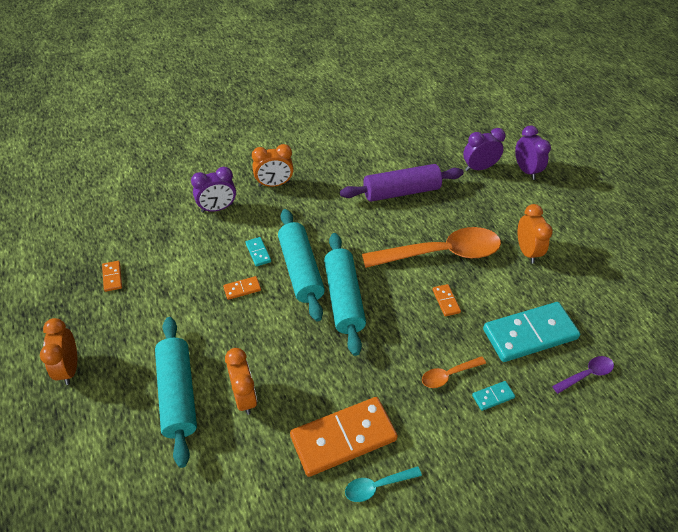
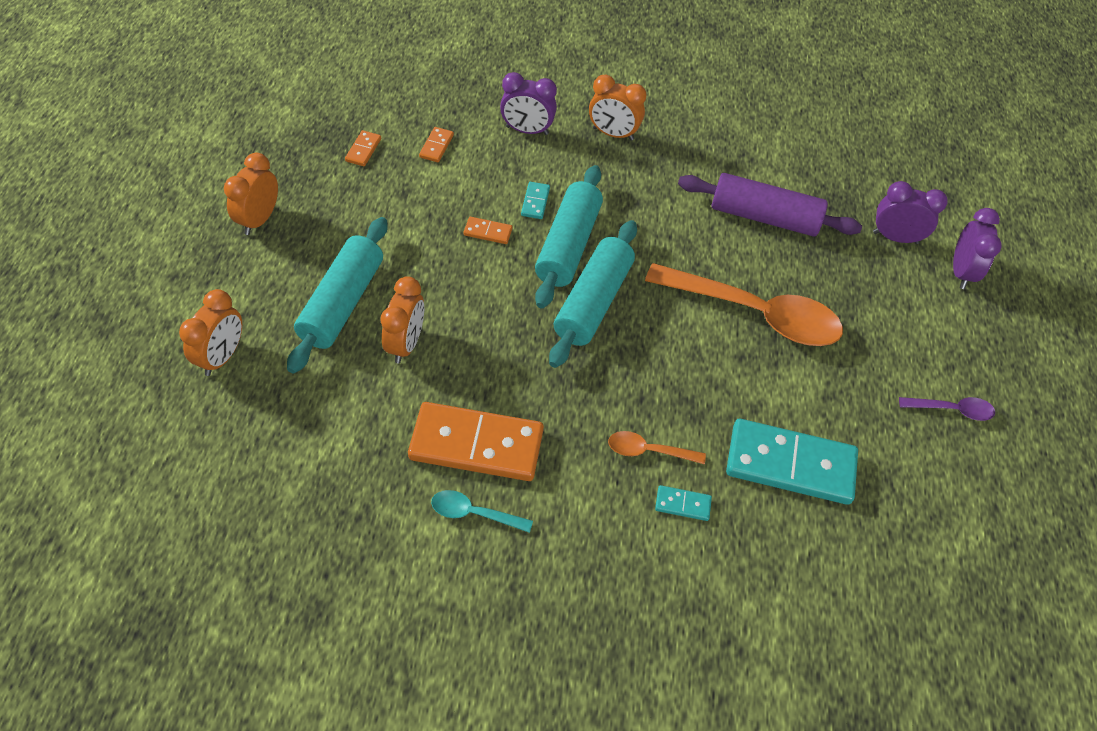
camera: 30 degrees right, 5 degrees up
orange domino [432,284,461,316] -> orange domino moved to [419,127,454,162]
orange clock [518,204,553,264] -> orange clock moved to [179,289,242,376]
purple spoon [552,356,614,394] -> purple spoon moved to [899,397,995,421]

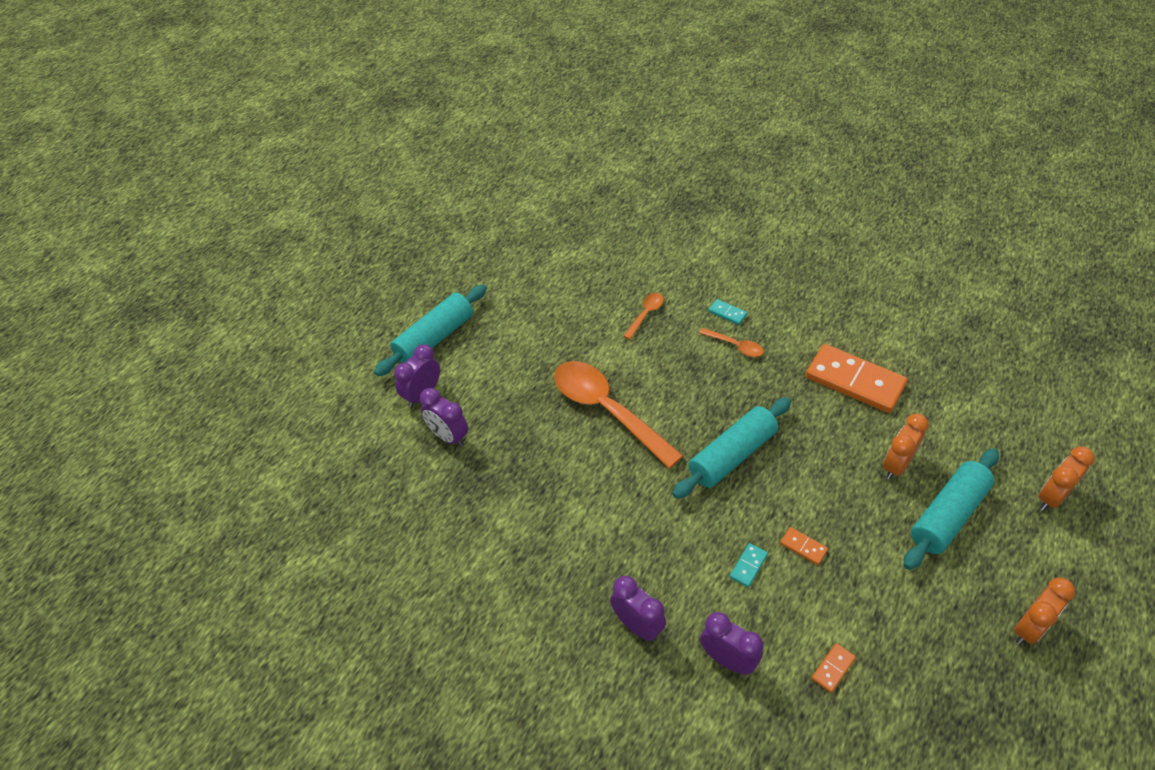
camera: 150 degrees left, 5 degrees down
orange domino [345,130,381,166] -> none
turquoise spoon [431,490,533,533] -> none
turquoise rolling pin [535,165,603,308] -> turquoise rolling pin moved to [374,284,487,376]
orange clock [589,75,647,141] -> purple clock [610,576,666,641]
purple rolling pin [678,173,862,237] -> none
turquoise domino [726,419,858,505] -> orange spoon [624,293,664,340]
purple spoon [899,397,995,421] -> none

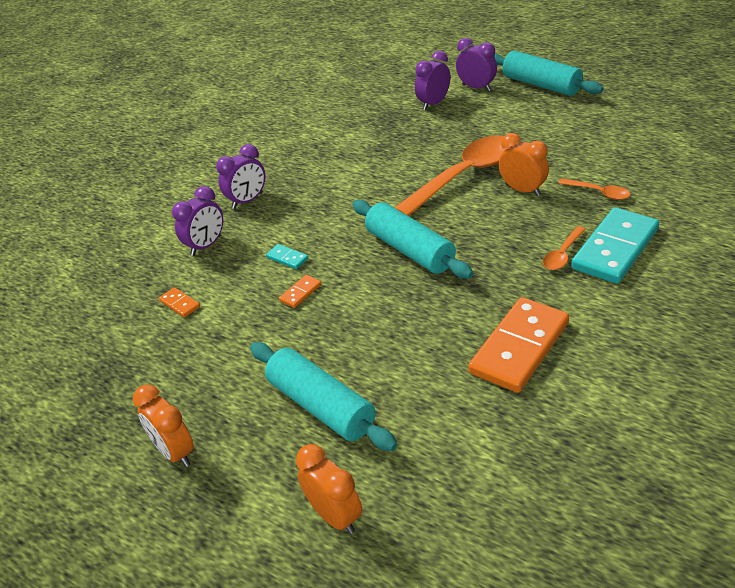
camera: 95 degrees right, 10 degrees down
turquoise domino [708,299,747,325] -> turquoise domino [571,207,659,284], size x2.39
orange clock [883,414,929,480] -> orange clock moved to [499,133,549,196]

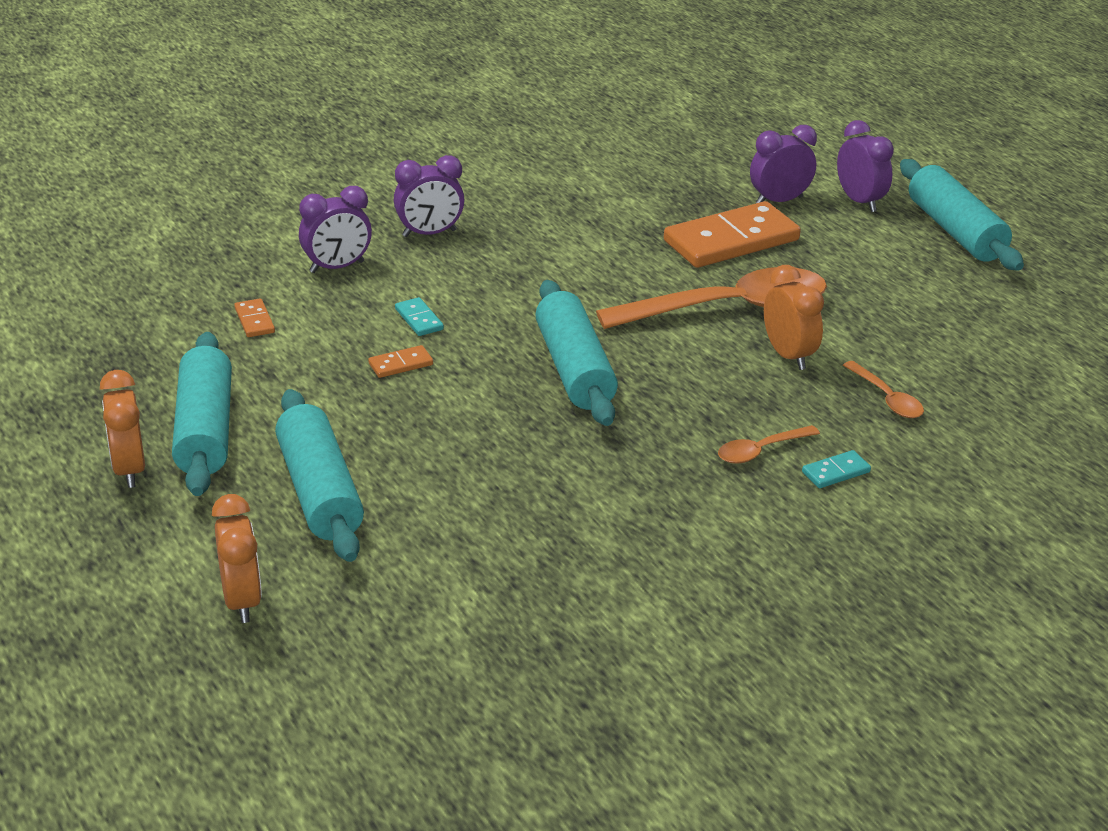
camera: 20 degrees right, 5 degrees down
orange domino [468,297,569,393] -> orange domino moved to [664,201,801,268]
turquoise domino [571,207,659,284] -> turquoise domino [802,450,871,488], size x0.42
none -> turquoise rolling pin [172,332,232,496]

